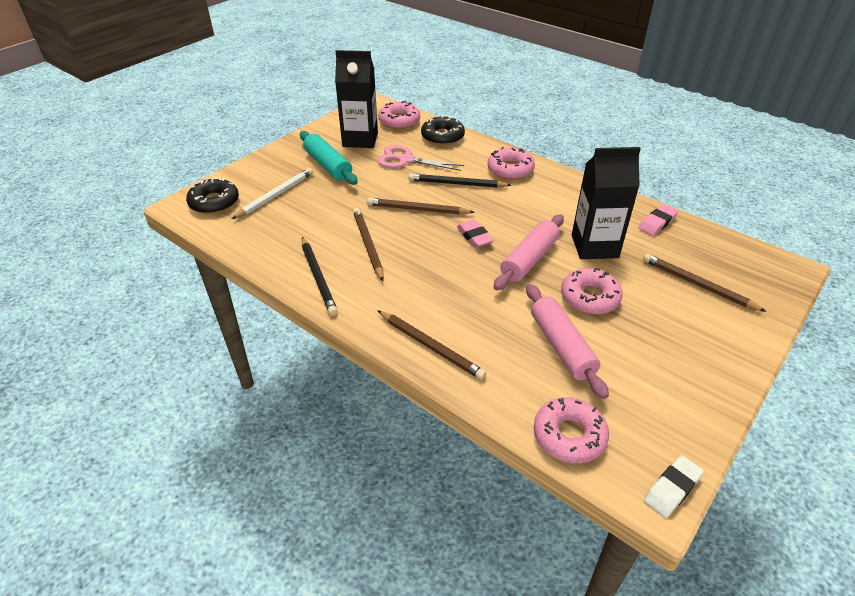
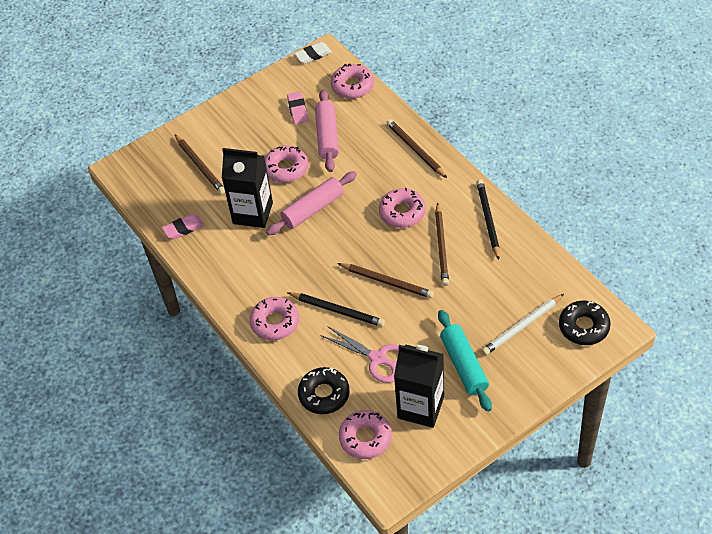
camera: 160 degrees left, 10 degrees up
pink eraser [457,219,494,248] -> pink eraser moved to [287,91,308,124]
none -> pink donut [379,188,426,228]

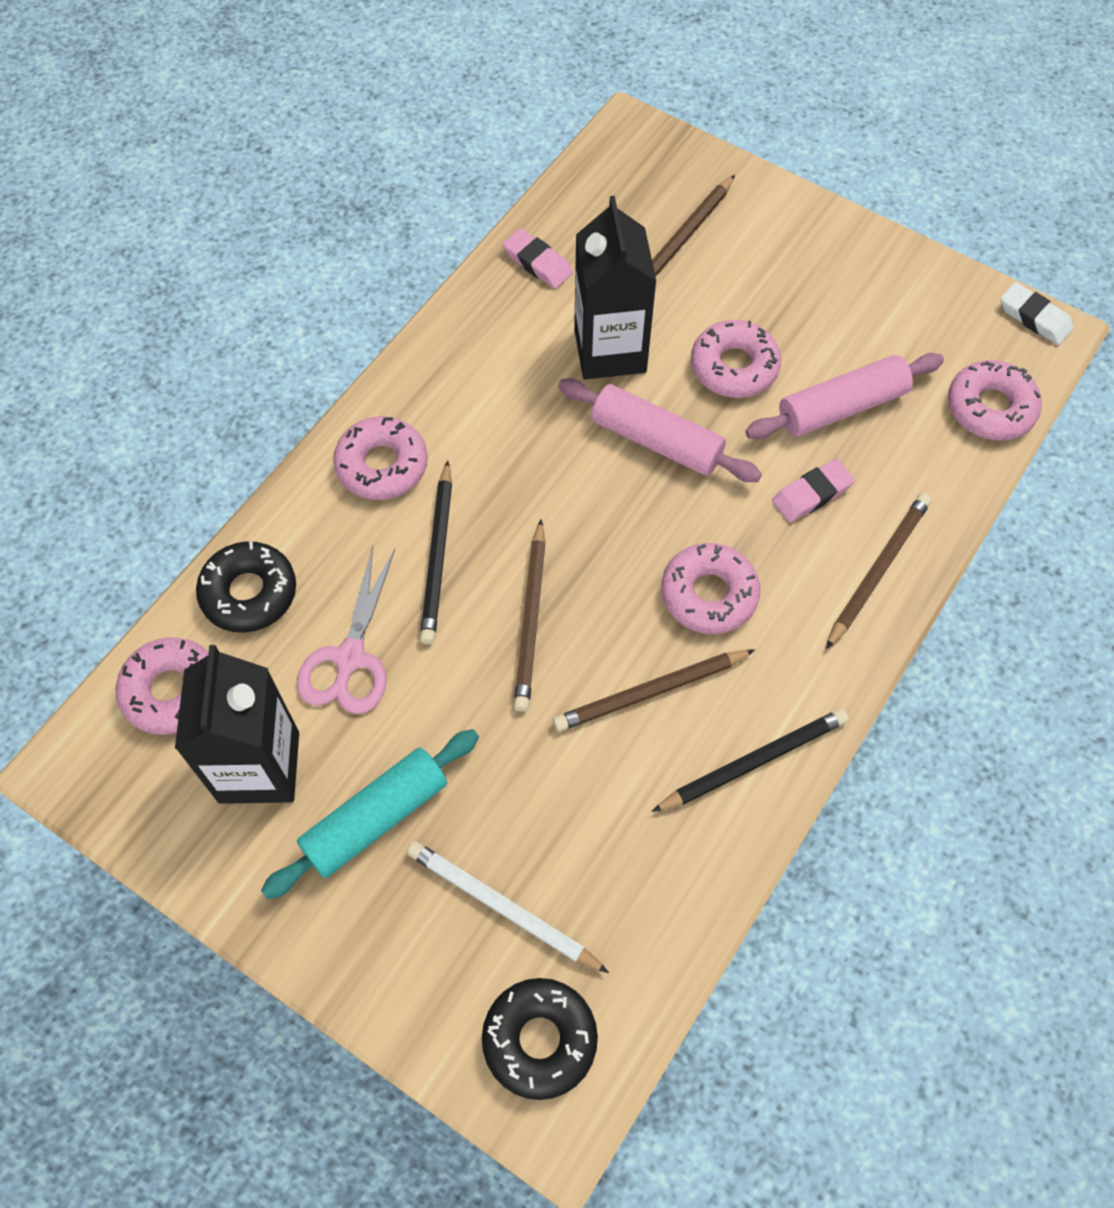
camera: 65 degrees right, 10 degrees up
pink eraser [287,91,308,124] -> pink eraser moved to [772,459,855,523]

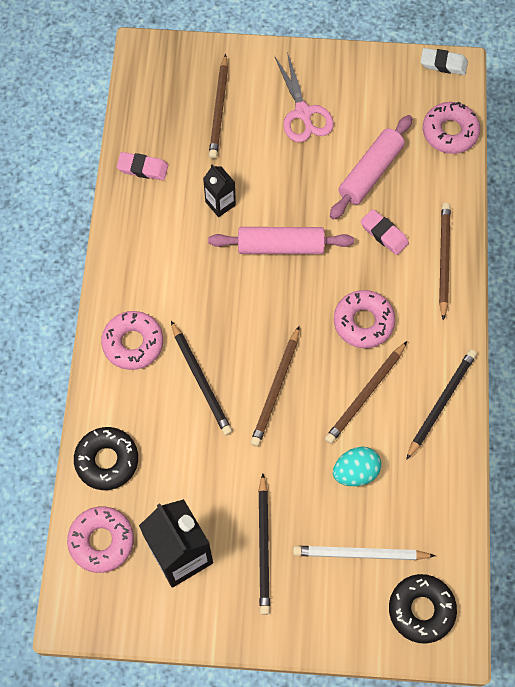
camera: 30 degrees left, 5 degrees up
turquoise rolling pin [261,729,479,899] -> black pencil [258,473,270,615]
pink scissors [297,546,395,714] -> pink scissors moved to [275,52,334,142]
brown pencil [514,519,546,712] -> brown pencil turned 45 degrees clockwise [250,326,299,447]
black carton [574,196,657,380] -> black carton [203,164,236,217], size x0.52
pink donut [691,320,781,398] -> none
pink eraser [772,459,855,523] -> pink eraser turned 75 degrees counterclockwise [361,209,409,255]
none -> turquoise egg [333,447,381,486]

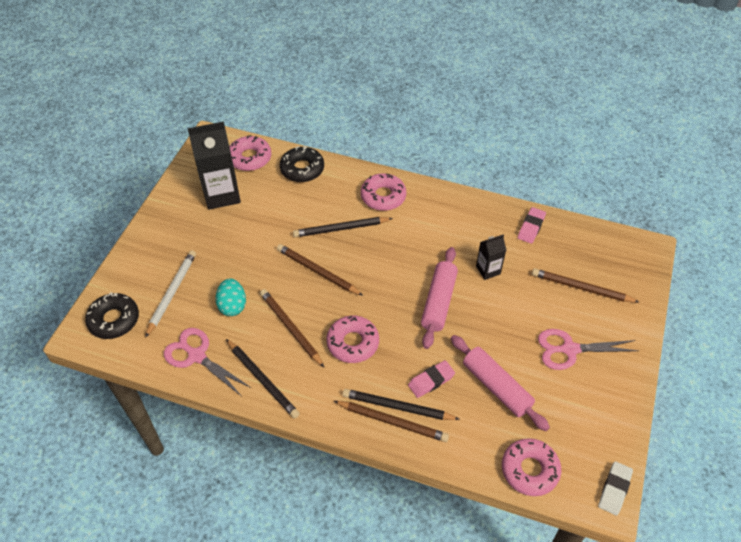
camera: 105 degrees right, 15 degrees down
black pencil [258,473,270,615] -> black pencil moved to [342,389,460,420]
none -> pink scissors [164,328,251,397]

